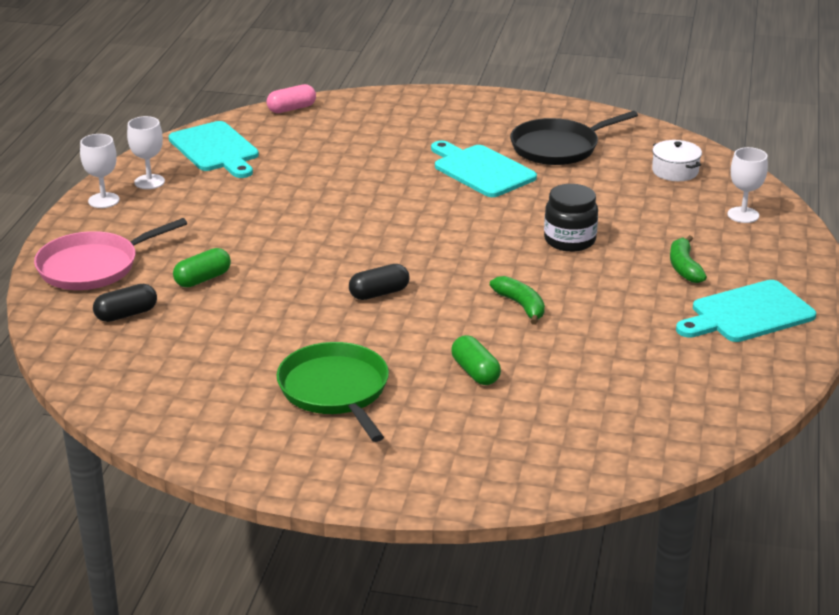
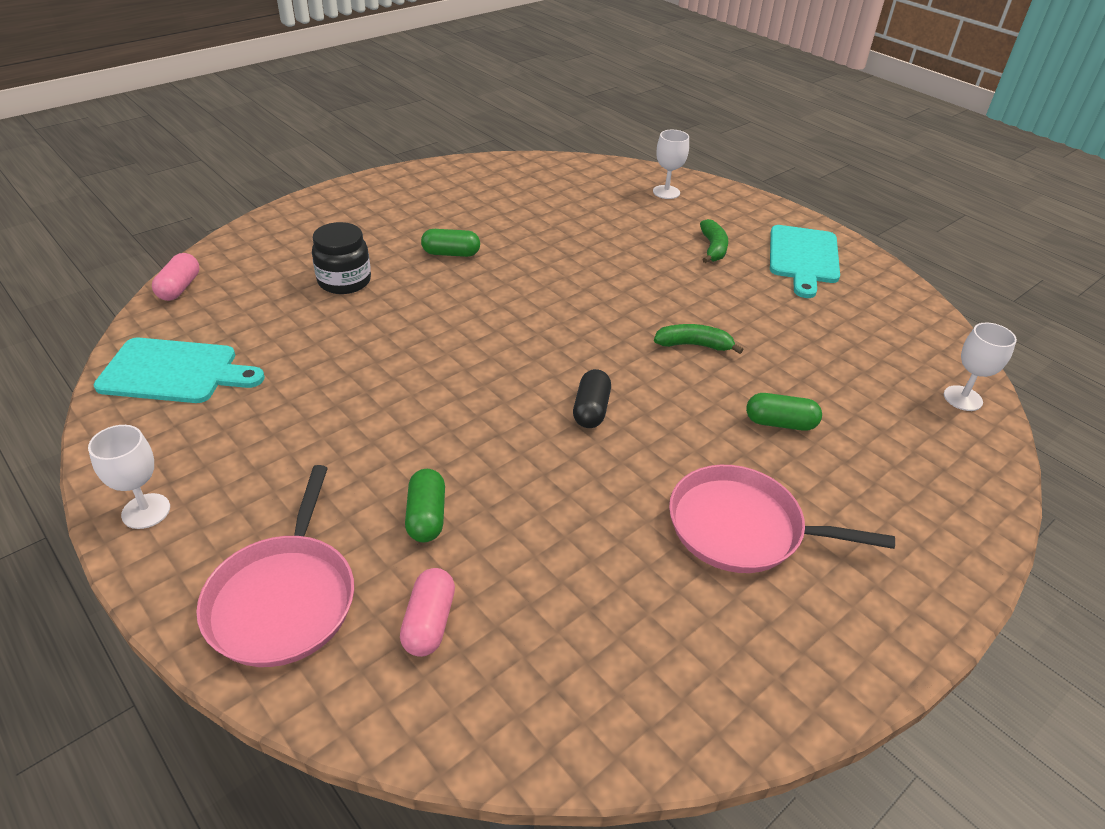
camera: 55 degrees left, 10 degrees up
black capsule [93,284,157,322] -> pink capsule [400,568,455,657]
white goblet [127,116,165,189] -> white goblet moved to [944,322,1017,411]
green pan [277,342,389,442] -> pink pan [669,465,895,573]
turquoise cutting board [431,141,537,197] -> green capsule [421,229,480,257]
black pan [510,111,638,165] -> none
black jar [544,184,598,252] -> black jar moved to [312,222,371,294]
white pot [652,140,702,181] -> none
green banana [670,235,707,283] -> green banana turned 120 degrees counterclockwise [700,219,728,263]

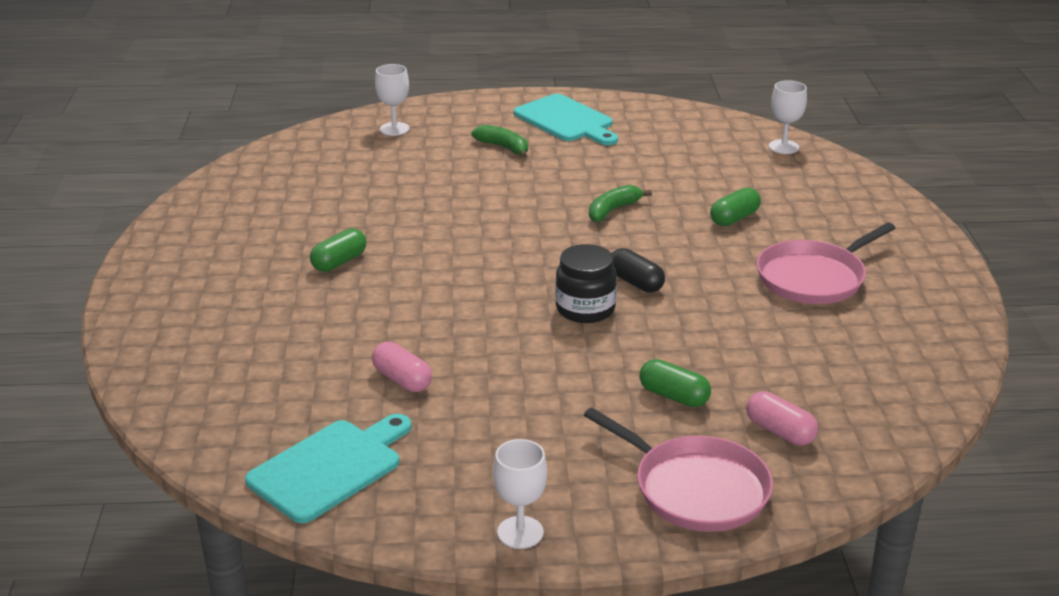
camera: 50 degrees left, 10 degrees down
pink capsule [152,253,199,301] -> pink capsule moved to [372,342,432,392]
black jar [312,222,371,294] -> black jar moved to [555,244,617,323]

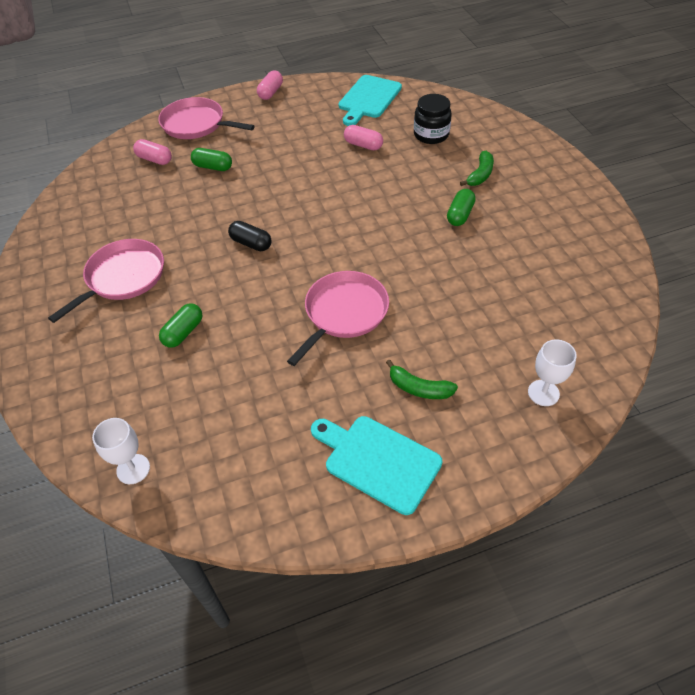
camera: 165 degrees right, 20 degrees up
white goblet [493,439,547,549] -> pink capsule [257,71,283,100]
black jar [555,244,617,323] -> black jar moved to [414,94,452,144]
green banana [589,185,652,222] -> green banana moved to [460,151,494,186]
none -> pink pan [287,271,389,366]

